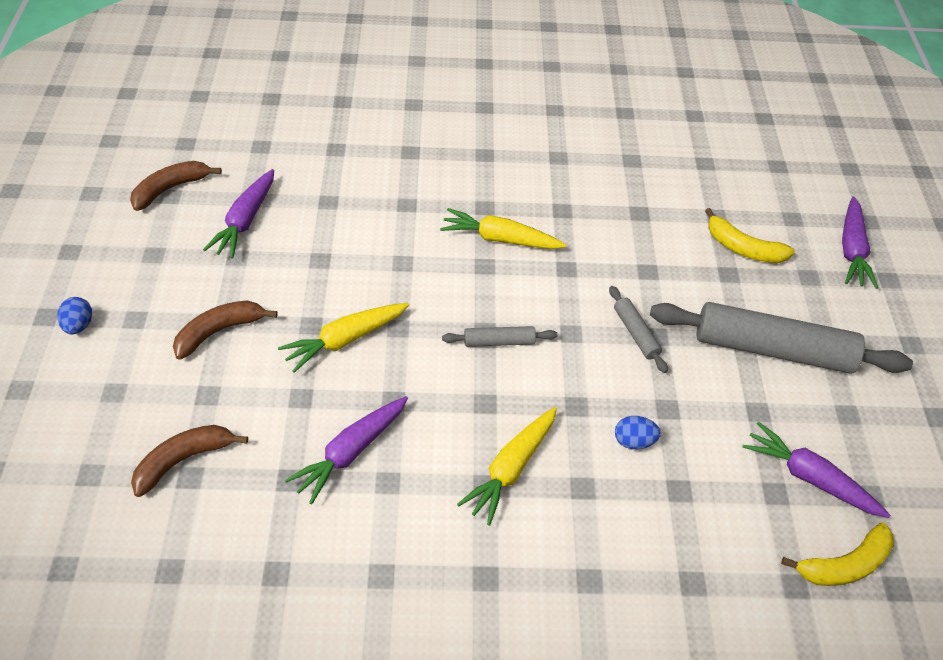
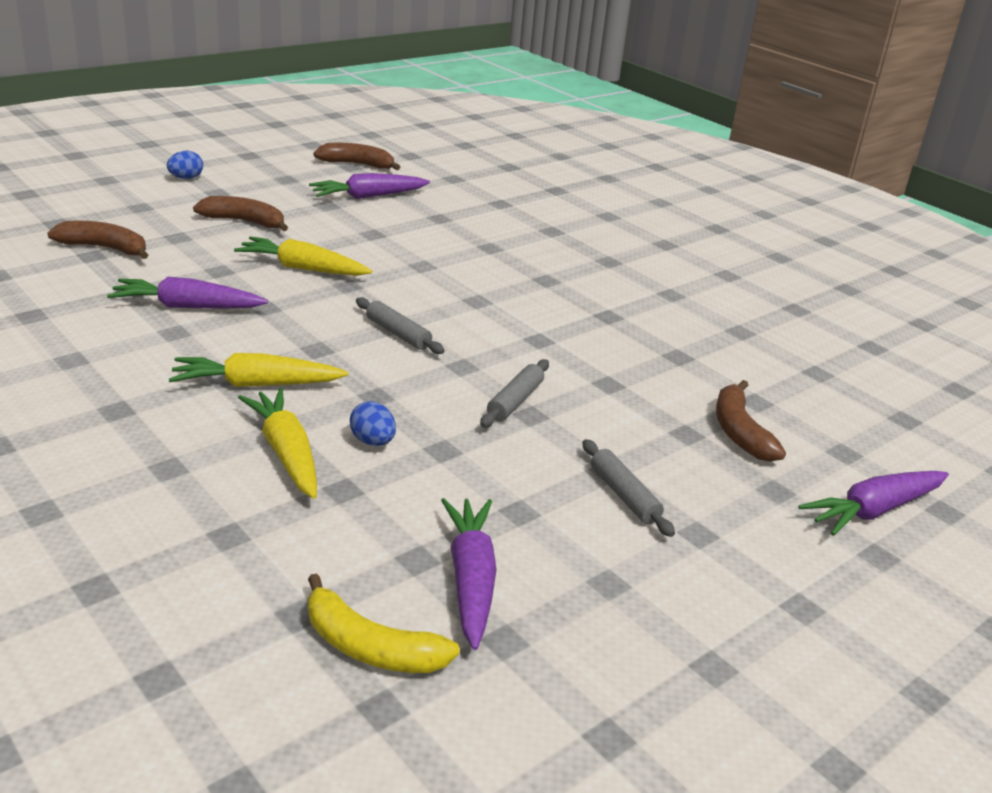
camera: 50 degrees right, 20 degrees down
yellow carrot [440,208,566,249] -> yellow carrot moved to [238,388,317,499]
grey rolling pin [650,302,913,374] -> grey rolling pin [582,439,675,537], size x0.45
yellow banana [705,208,795,263] -> brown banana [716,380,786,462]

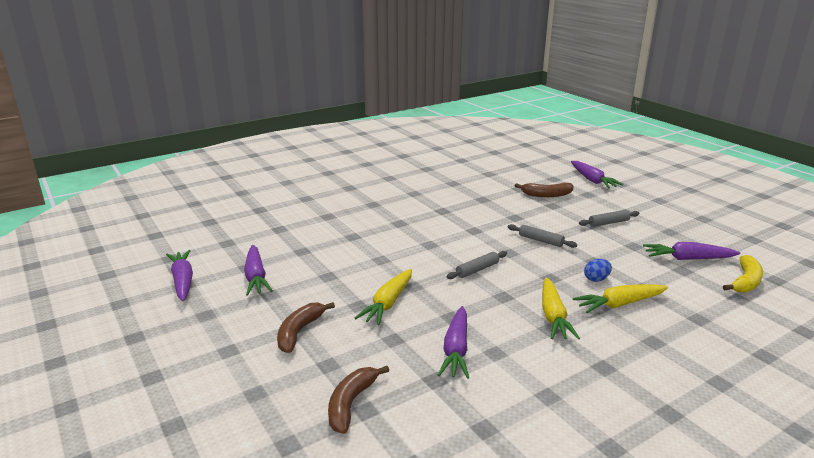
camera: 80 degrees left, 5 degrees down
blue egg [167,151,203,179] -> none
brown banana [313,143,400,170] -> purple carrot [166,250,193,301]

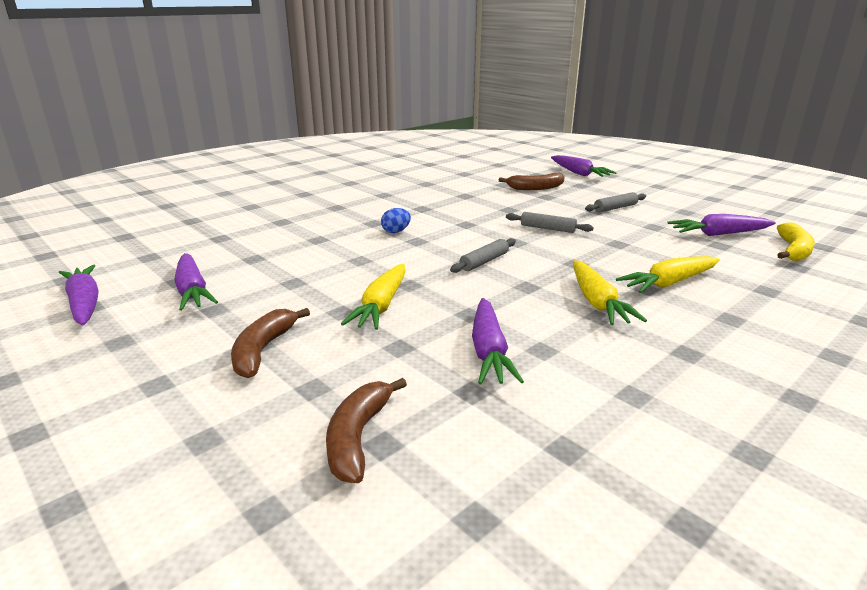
camera: 10 degrees left, 0 degrees up
blue egg [584,259,612,282] -> blue egg moved to [381,208,411,233]

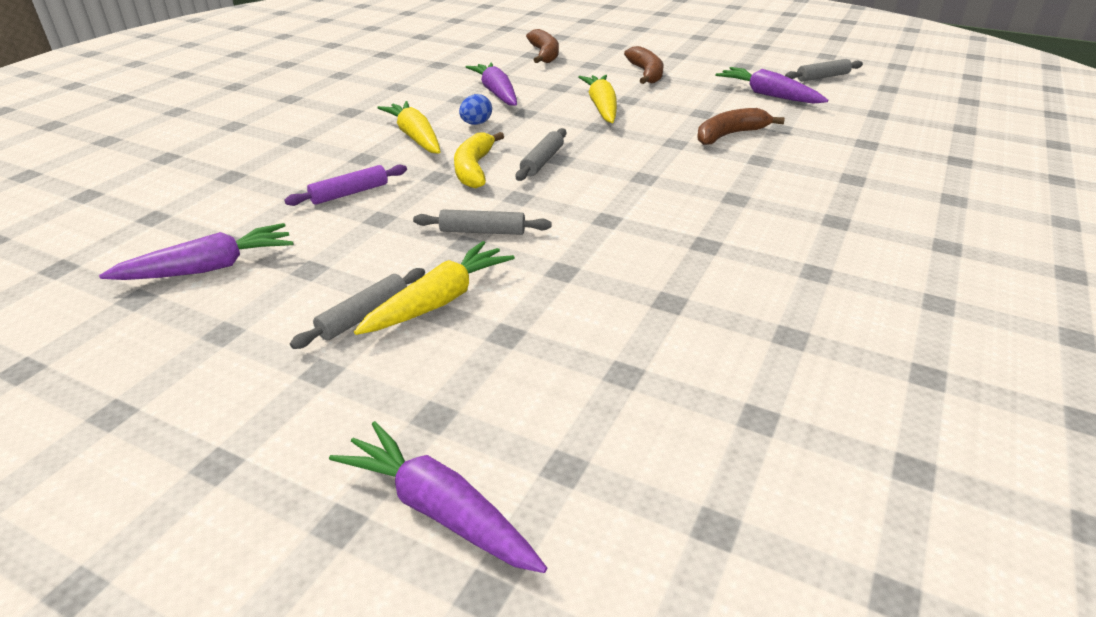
camera: 160 degrees right, 10 degrees up
purple carrot [59,265,99,325] -> grey rolling pin [785,59,863,81]
blue egg [381,208,411,233] -> blue egg moved to [459,94,492,125]
brown banana [499,173,564,190] -> brown banana moved to [697,108,785,145]
yellow carrot [616,256,720,293] -> yellow carrot moved to [354,241,515,335]
yellow banana [777,222,815,261] -> yellow banana moved to [454,132,504,188]
none -> purple rolling pin [284,165,407,206]

